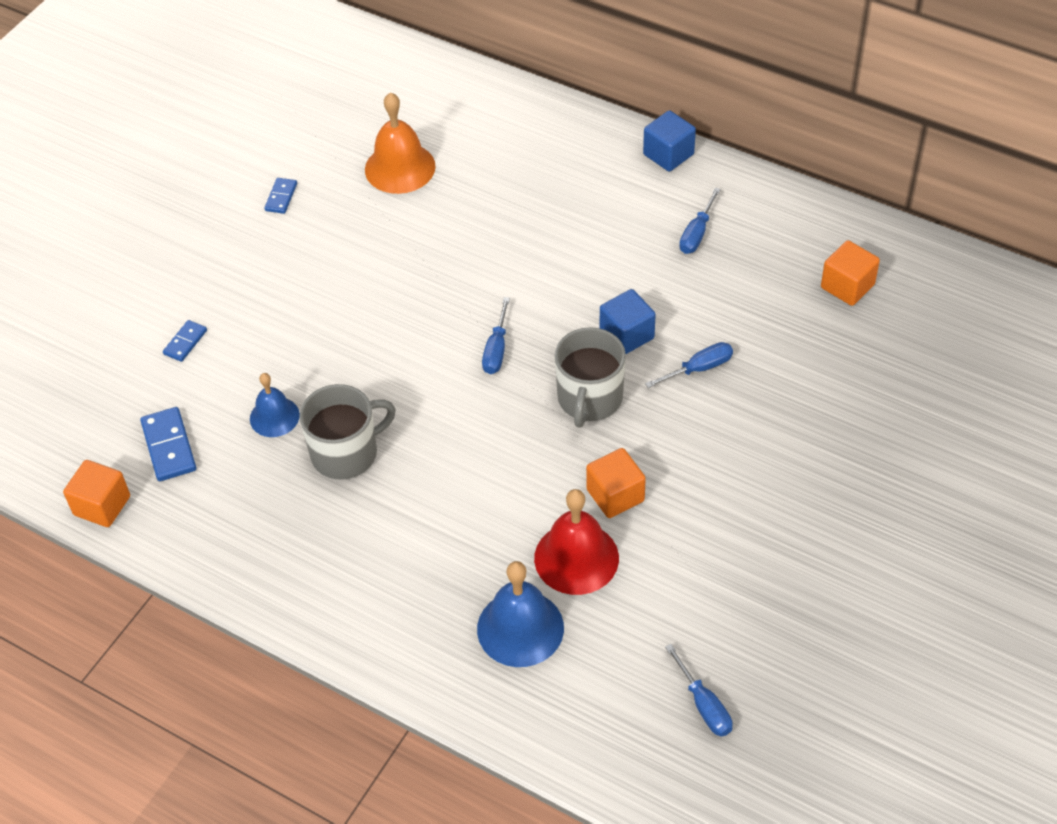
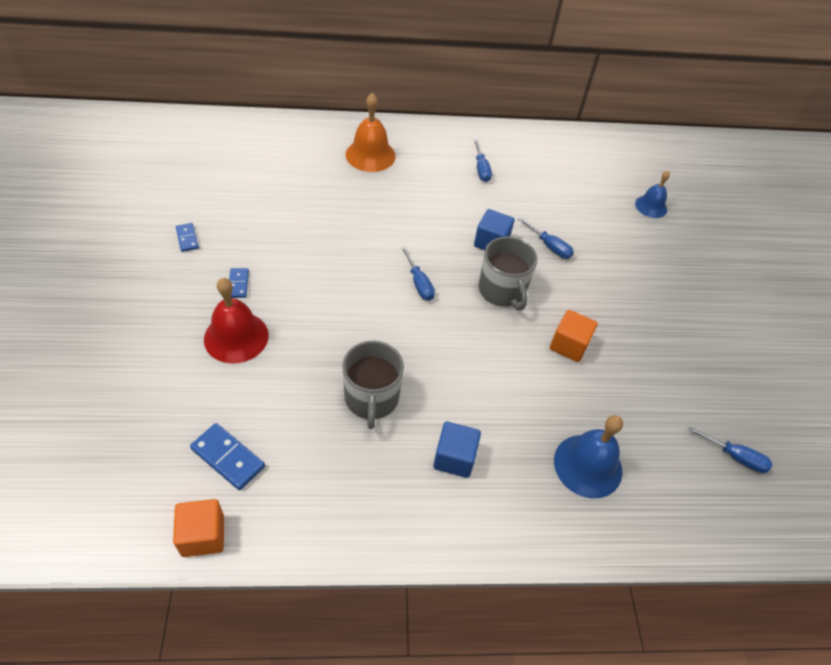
camera: 40 degrees left, 0 degrees up
blue domino [163,320,207,362] -> blue domino moved to [229,268,249,298]
blue bell [250,373,300,437] -> blue bell moved to [635,171,670,218]
grey mug [299,384,396,480] -> grey mug turned 150 degrees clockwise [342,341,404,429]
orange bell [365,92,436,194] -> orange bell moved to [346,93,396,172]
red bell [534,489,619,595] -> red bell moved to [204,278,269,364]
blue cube [643,110,696,172] -> blue cube moved to [433,422,481,478]
blue screwdriver [645,342,733,388] -> blue screwdriver turned 105 degrees clockwise [518,217,574,259]
orange cube [821,240,880,306] -> none

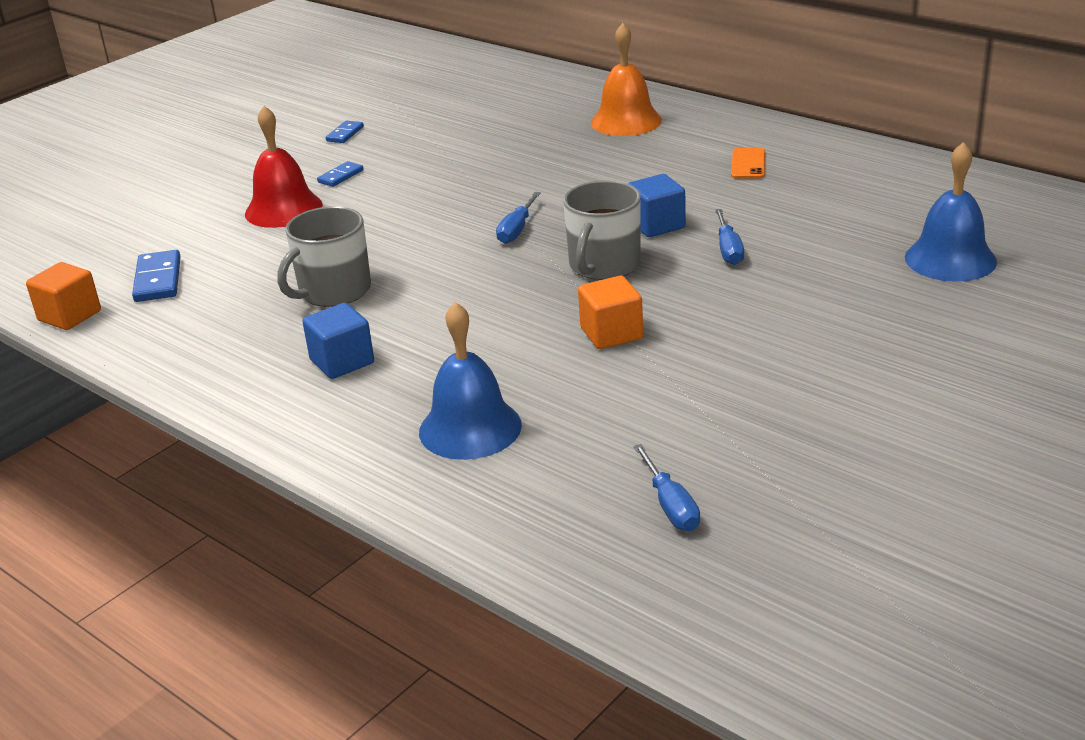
camera: 50 degrees right, 20 degrees down
blue screwdriver [474,139,492,182] -> orange phone [731,148,765,178]
blue bell [635,171,670,218] -> blue bell [905,142,997,282], size x1.59

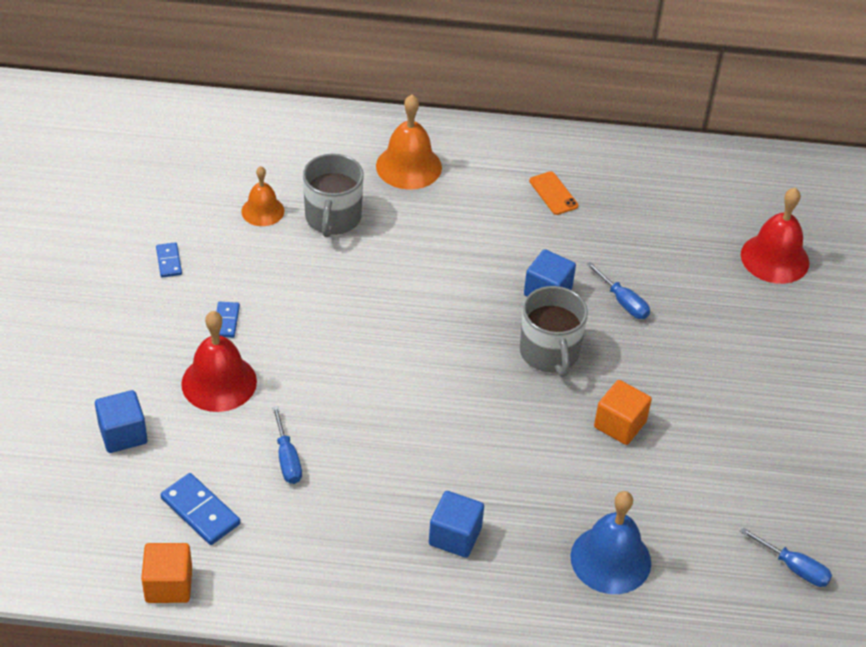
camera: 40 degrees left, 15 degrees up
grey mug [277,206,371,307] -> grey mug moved to [303,153,364,237]
blue screwdriver [496,192,541,244] -> blue screwdriver moved to [272,406,302,484]
blue bell [905,142,997,282] -> red bell [741,188,809,284]
none -> blue cube [95,390,148,453]
none -> orange bell [241,166,284,226]

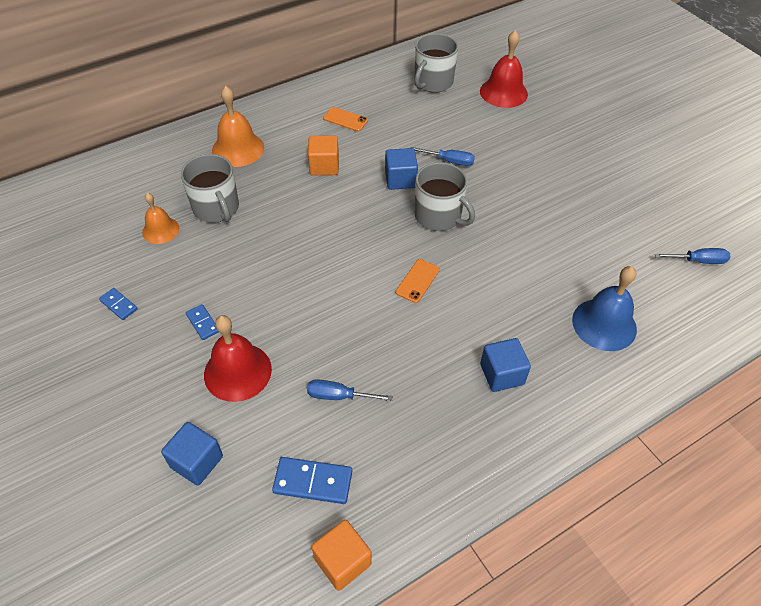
camera: 35 degrees left, 5 degrees up
blue screwdriver [272,406,302,484] -> blue screwdriver turned 150 degrees clockwise [307,379,393,401]
orange cube [594,380,652,445] -> orange cube moved to [308,135,339,175]
none -> orange phone [396,259,440,303]
none -> grey mug [414,33,458,93]

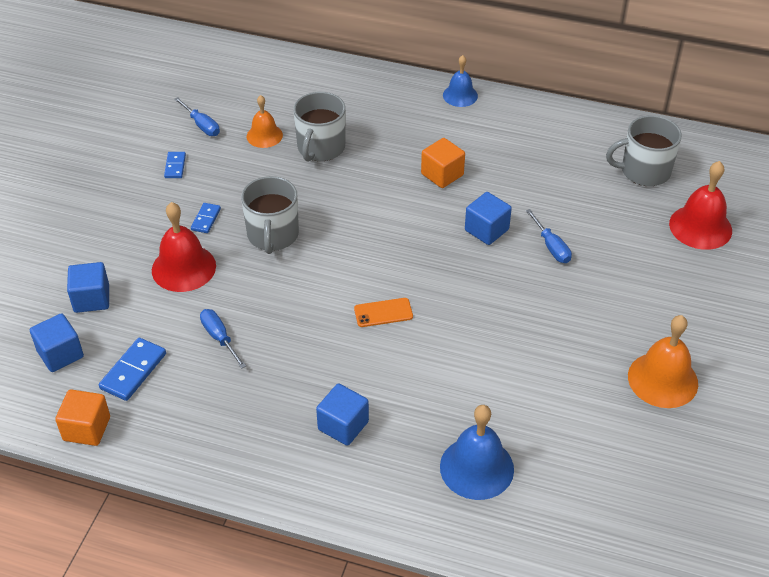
camera: 50 degrees right, 5 degrees down
orange bell [212,86,264,167] -> orange bell moved to [628,315,698,408]
blue domino [272,457,352,504] -> blue domino turned 60 degrees clockwise [99,338,166,401]
orange phone [323,107,368,131] -> none
grey mug [415,162,475,231] -> grey mug moved to [241,176,299,254]
blue screwdriver [655,248,730,264] -> blue screwdriver moved to [174,97,220,136]
none -> blue cube [30,313,84,372]
none -> blue bell [443,55,478,107]

